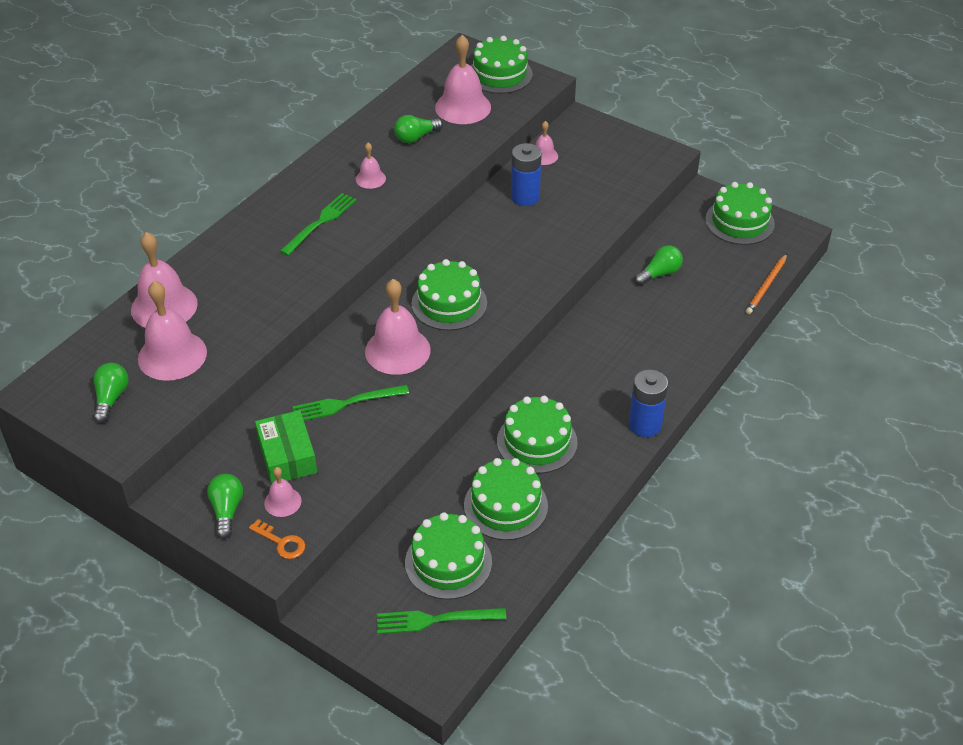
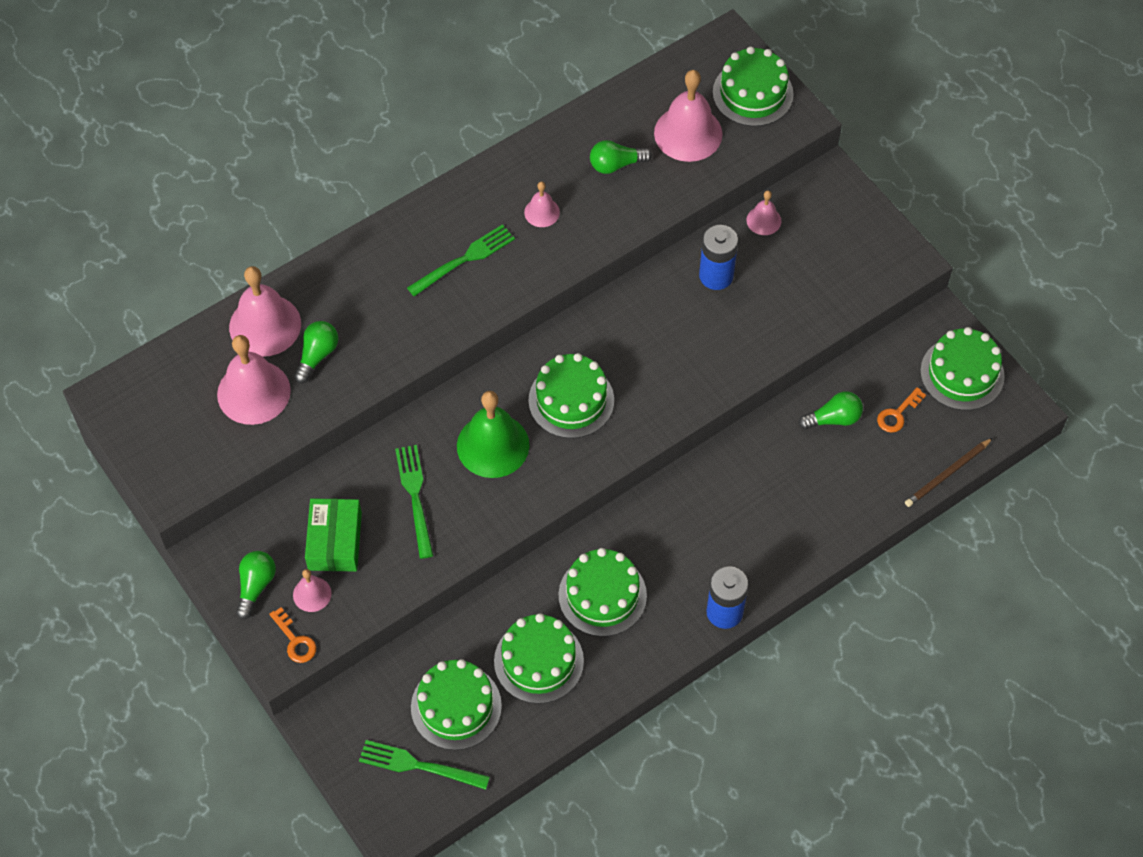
camera: 20 degrees right, 15 degrees up
green light bulb [93,363,129,423] -> green light bulb moved to [294,321,338,383]
green fork [292,385,409,421] -> green fork turned 75 degrees clockwise [395,445,433,559]
pink bell [365,279,431,375] -> green bell [457,391,530,478]
orange pencil [746,254,787,314] -> brown pencil [905,438,993,507]
none -> orange key [877,387,926,433]

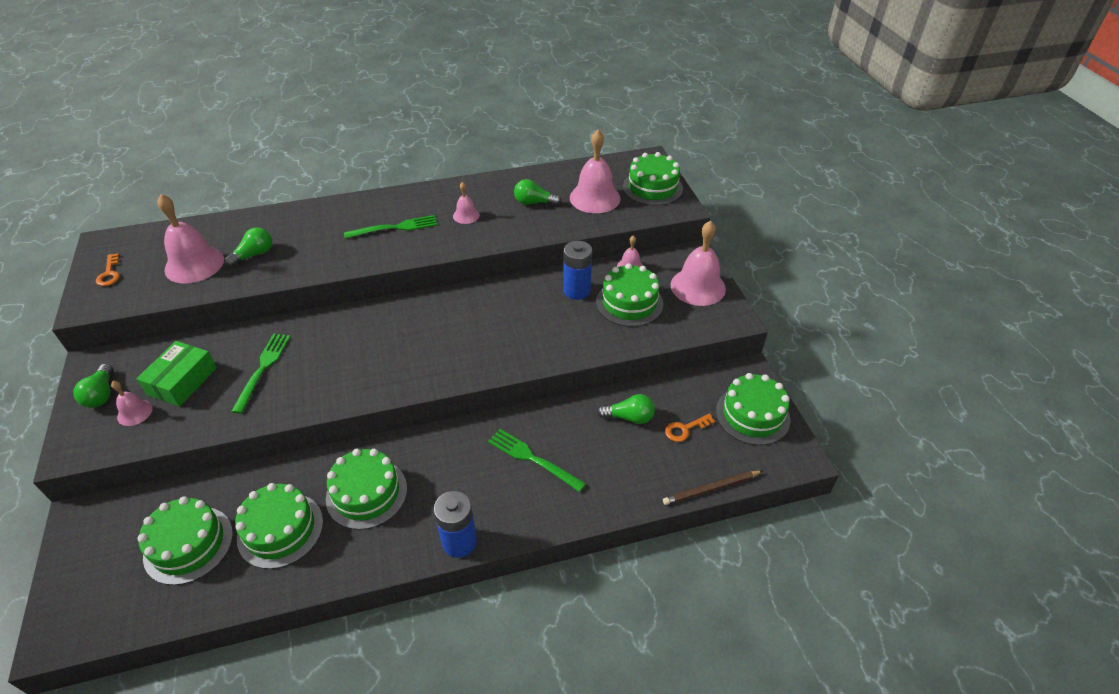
camera: 20 degrees right, 15 degrees down
pink bell [229,266,301,357] -> pink bell moved to [671,220,726,306]
green light bulb [236,551,276,620] -> green light bulb turned 135 degrees clockwise [73,364,114,408]
orange key [269,607,316,663] -> orange key moved to [96,253,120,286]
green fork [359,740,490,790] -> green fork moved to [488,429,586,492]
green bell [457,391,530,478] -> none
green cake [528,353,614,438] -> green cake moved to [596,263,663,327]

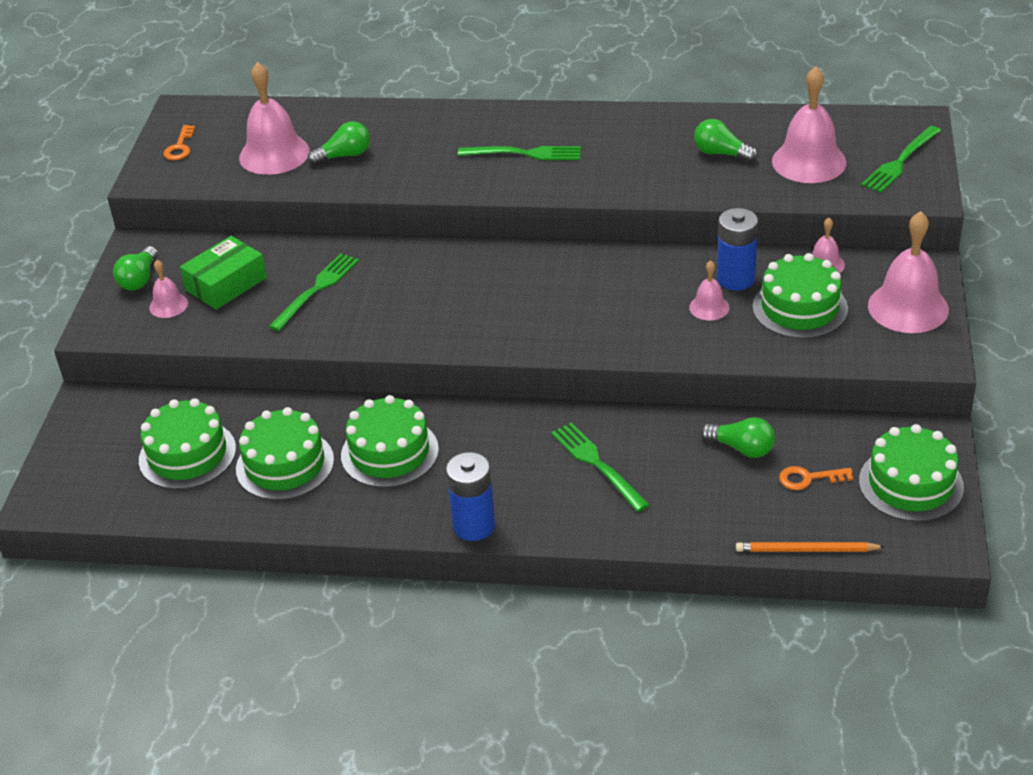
camera: 25 degrees right, 5 degrees down
pink bell [453,182,480,224] -> pink bell moved to [689,260,730,321]
green cake [623,152,683,206] -> green fork [861,126,941,193]
brown pencil [663,471,763,505] -> orange pencil [736,542,885,552]

